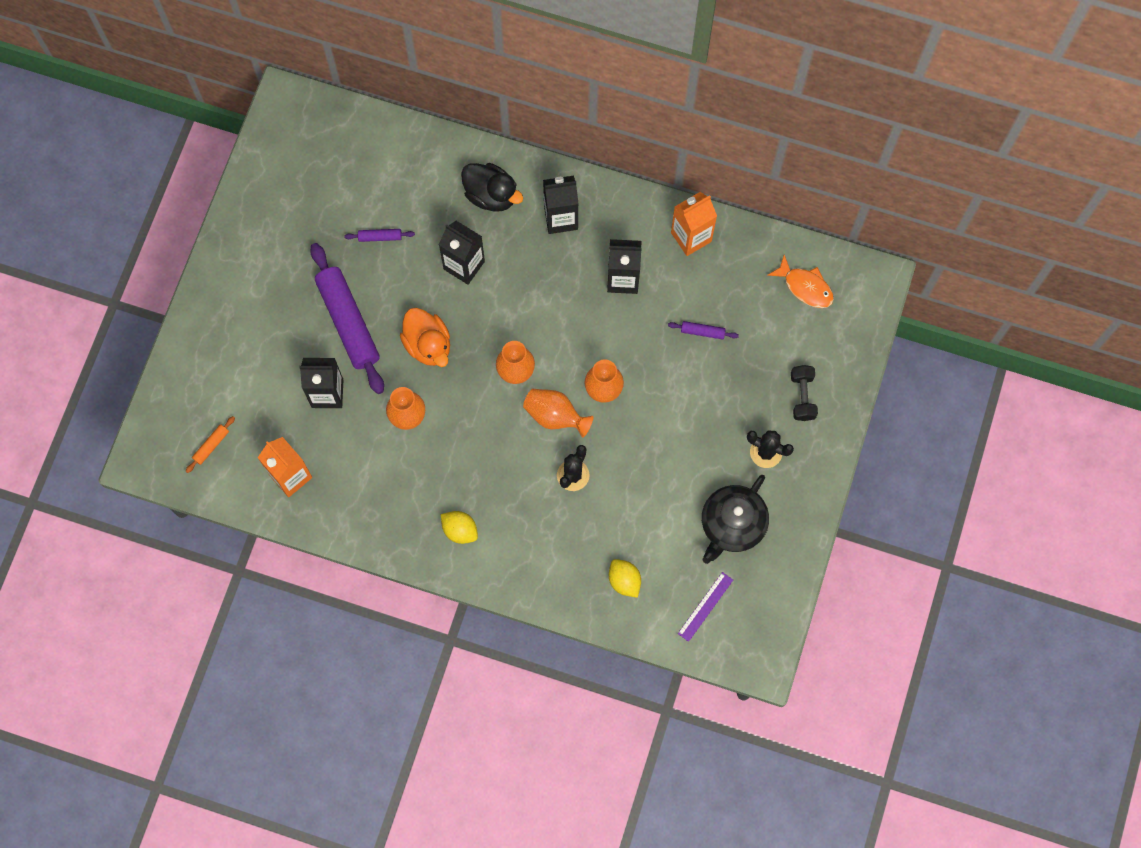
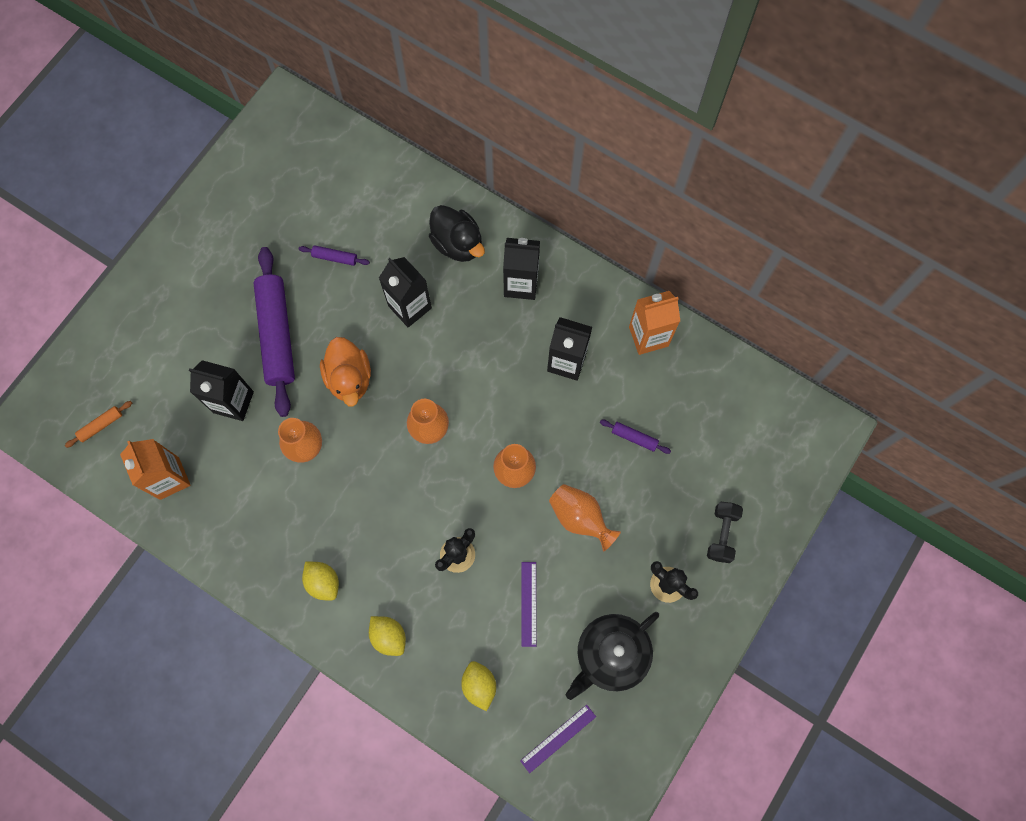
camera: 15 degrees right, 0 degrees up
orange vase [523,389,593,438] -> orange vase moved to [549,484,621,552]
orange fish [767,255,834,308] -> none
none -> yellow lemon [369,616,406,656]
none -> purple ruler [521,562,536,647]

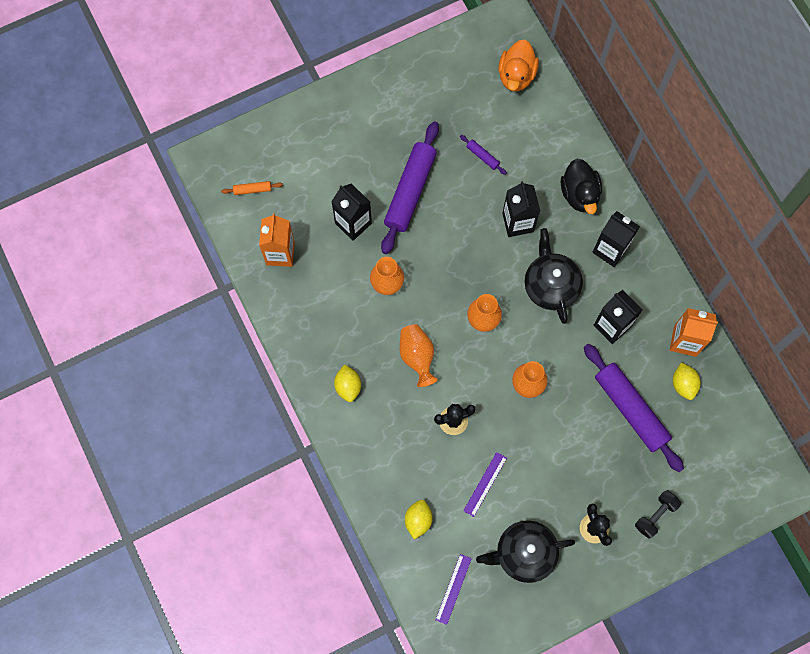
camera: 30 degrees right, 0 degrees up
orange duck [320,337,371,407] -> orange duck moved to [499,40,539,91]
yellow lemon [369,616,406,656] -> yellow lemon moved to [673,362,701,400]
purple ruler [520,705,596,773] -> purple ruler turned 60 degrees counterclockwise [436,554,472,625]
orange vase [549,484,621,552] -> orange vase moved to [400,324,438,387]
purple rolling pin [600,420,671,454] -> purple rolling pin [584,344,684,472], size x2.40
none -> black teapot [525,228,583,324]

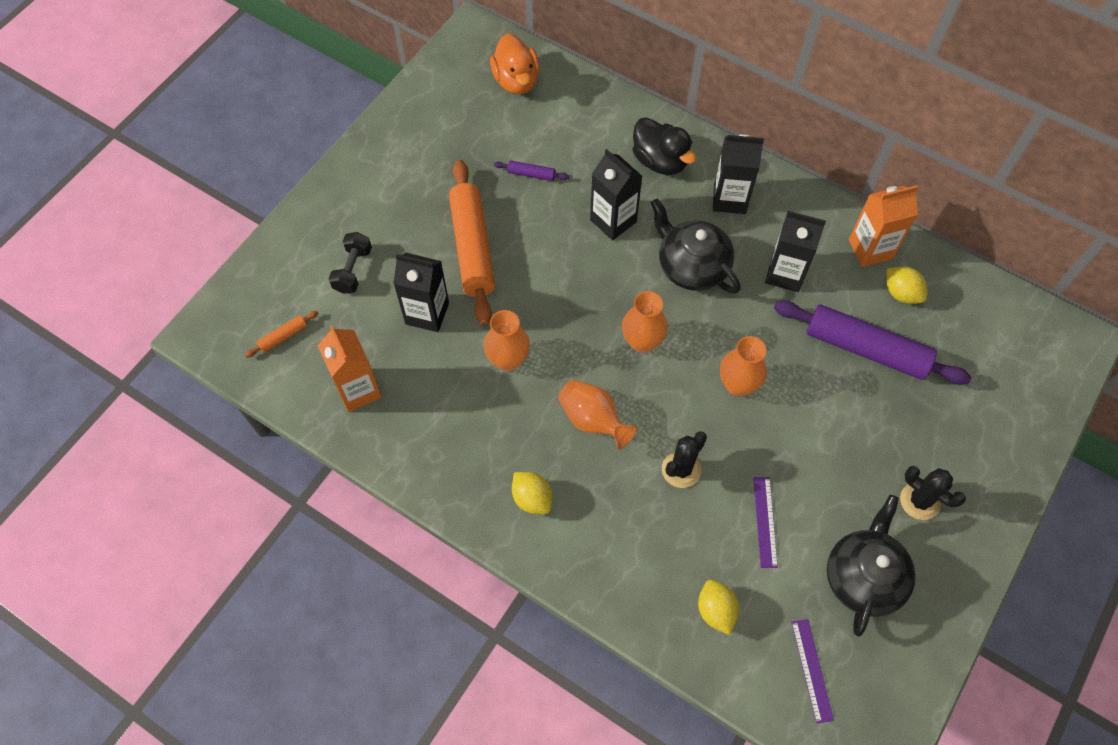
camera: 30 degrees left, 10 degrees down
purple rolling pin [381,121,439,254] -> orange rolling pin [449,160,495,325]
black teapot [476,520,575,583] -> black teapot turned 150 degrees clockwise [827,495,916,636]
black dumbbell [635,490,681,539] -> black dumbbell moved to [329,232,372,294]

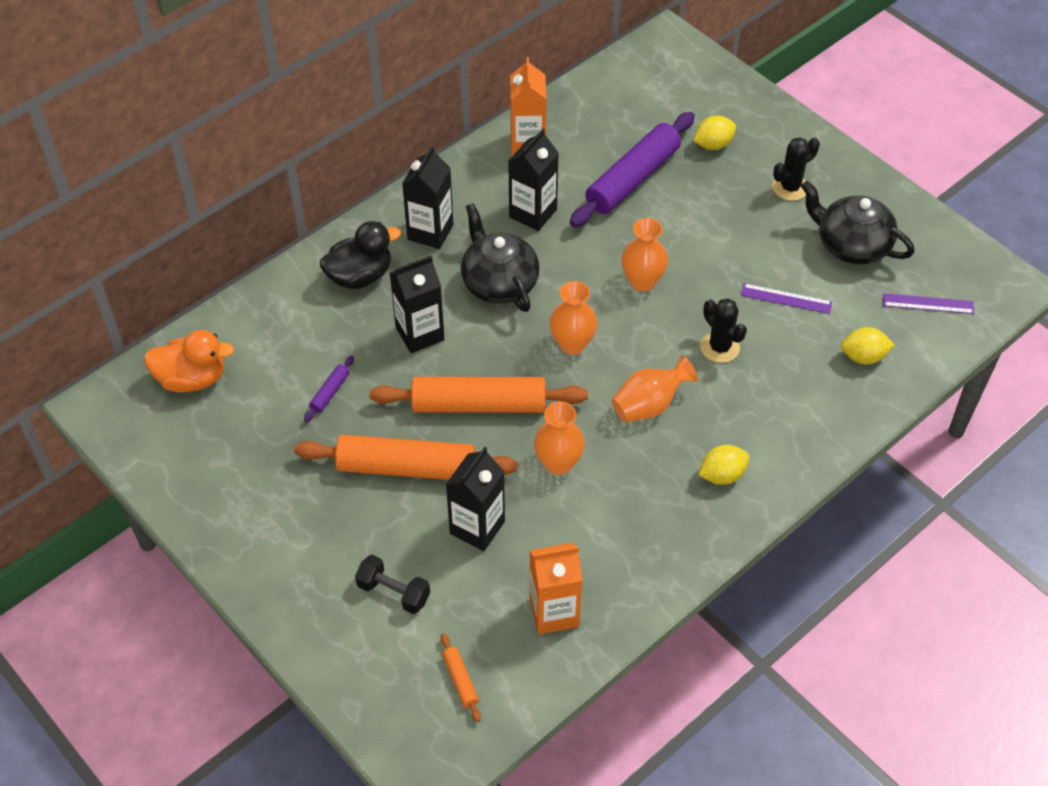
camera: 75 degrees left, 10 degrees down
black teapot [651,198,741,294] -> black teapot turned 90 degrees clockwise [461,203,540,312]
yellow lemon [887,266,927,304] -> yellow lemon moved to [693,116,736,150]
none -> orange rolling pin [370,377,588,413]

